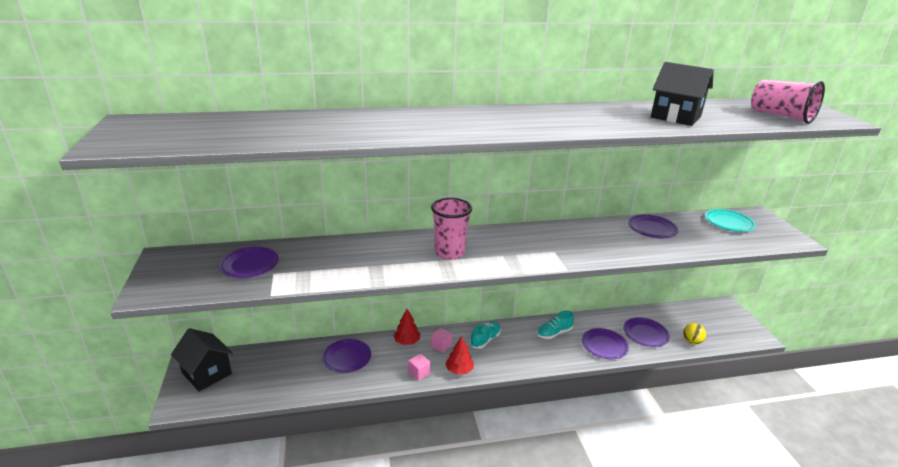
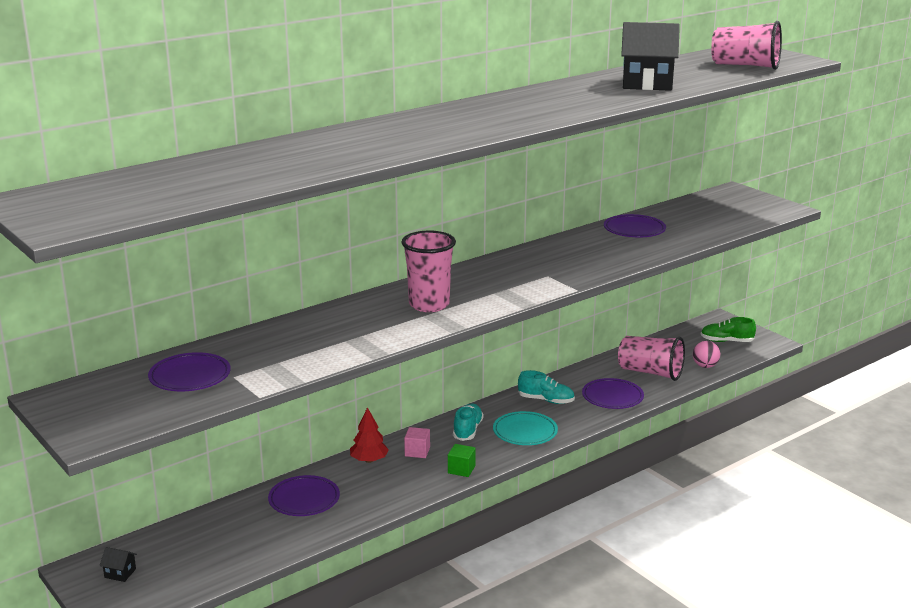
camera: 25 degrees left, 5 degrees down
black house [171,328,233,391] -> black house [100,547,137,582], size x0.41
pink cube [408,354,431,381] -> none
red tree [445,336,474,375] -> green cube [448,444,476,477]
turquoise shoe [537,310,574,339] -> turquoise shoe turned 105 degrees counterclockwise [518,370,575,404]
purple plate [623,317,670,347] -> pink cup [618,336,685,381]
yellow ball [683,323,706,344] -> pink ball [693,341,720,368]
turquoise plate [705,209,756,232] -> turquoise plate moved to [493,411,558,445]
none -> green shoe [701,317,756,342]

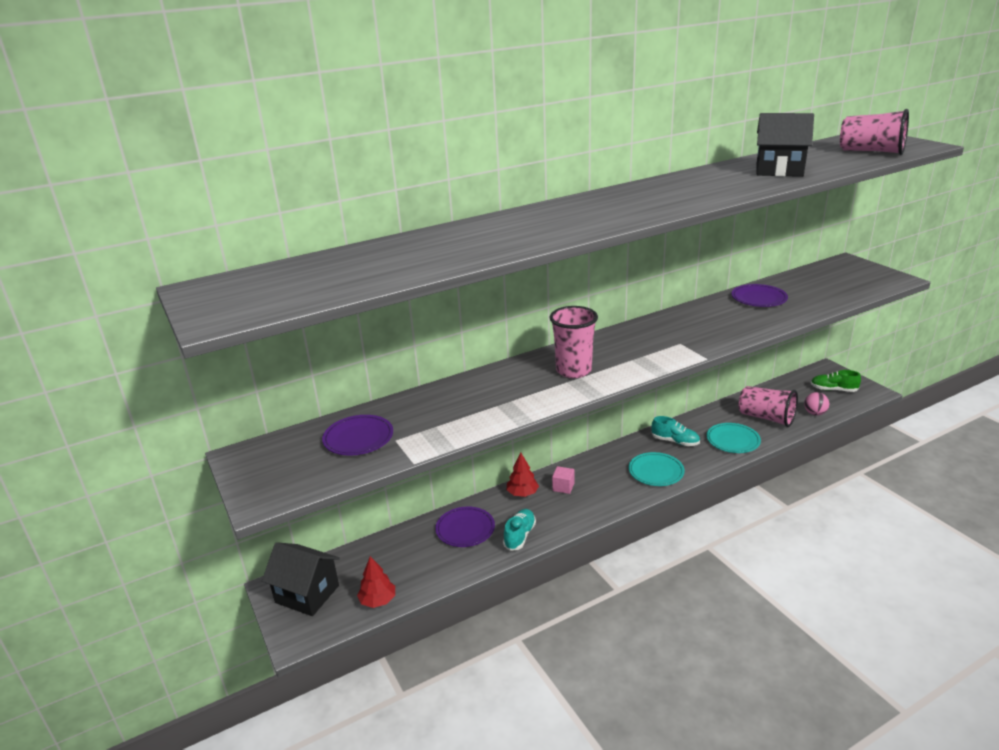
camera: 10 degrees right, 5 degrees up
black house [100,547,137,582] -> black house [262,542,340,616], size x2.43
green cube [448,444,476,477] -> none
turquoise shoe [453,404,484,441] -> turquoise shoe moved to [503,509,536,551]
purple plate [582,378,644,409] -> turquoise plate [707,423,761,453]
none -> red tree [357,556,395,608]

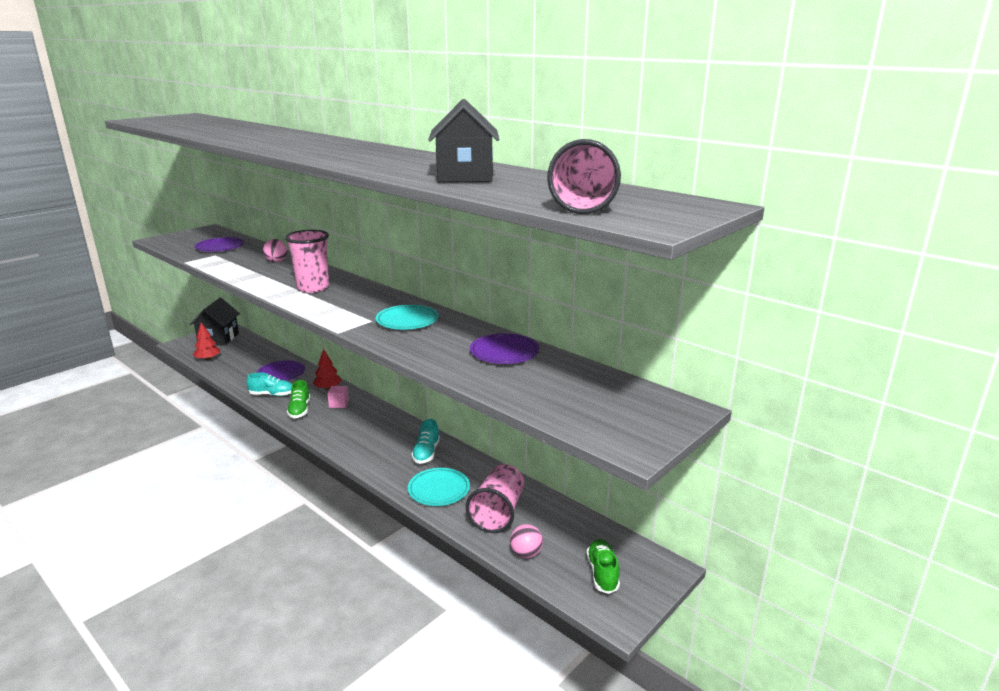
camera: 70 degrees right, 5 degrees down
turquoise plate [629,452,685,486] -> turquoise plate moved to [376,305,439,329]
none -> pink ball [263,239,287,262]
none -> green shoe [287,380,310,418]

